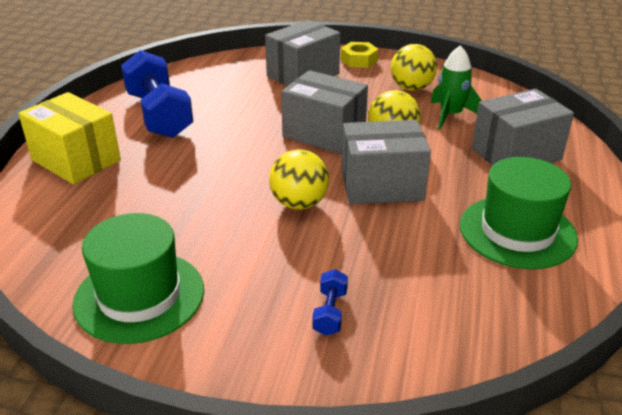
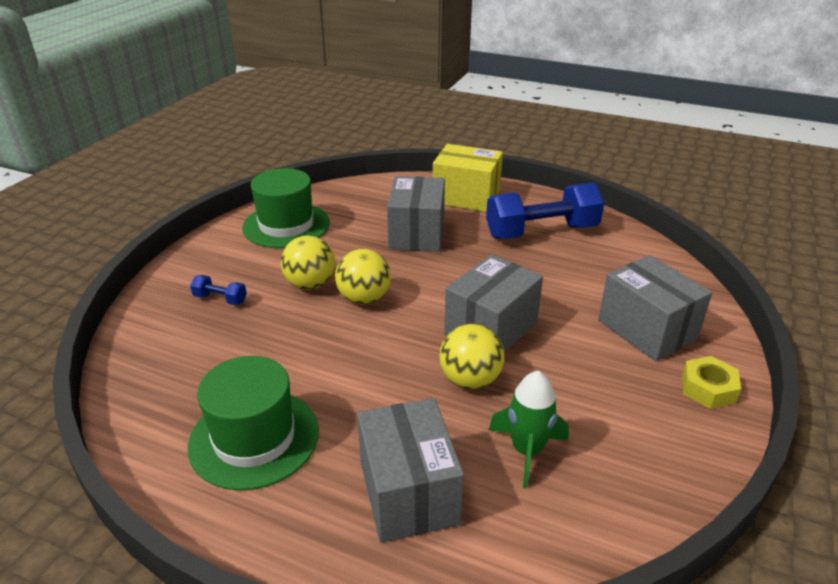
camera: 100 degrees right, 0 degrees up
yellow box [18,92,121,185] -> yellow box turned 60 degrees clockwise [433,144,503,212]
grey box [342,120,431,204] -> grey box moved to [387,176,445,252]
yellow ball [391,44,437,91] -> yellow ball moved to [281,236,335,290]

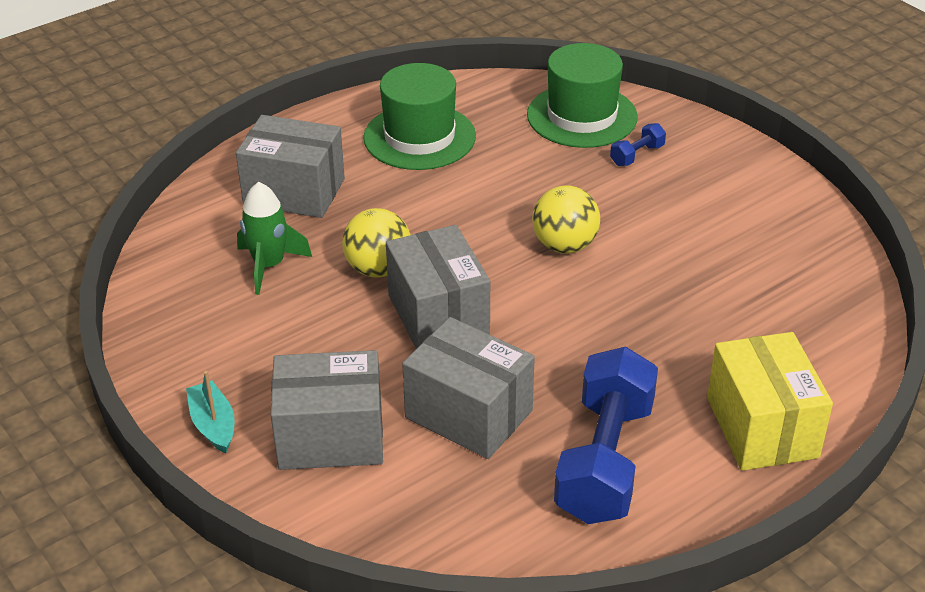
camera: 120 degrees right, 5 degrees up
green hat [242,168,330,248] -> green hat moved to [527,43,638,148]
yellow ball [281,236,335,290] -> none
grey box [387,176,445,252] -> grey box moved to [402,317,535,459]
yellow box [433,144,503,212] -> yellow box turned 60 degrees counterclockwise [707,332,833,471]
yellow nut [682,356,741,409] -> turquoise boat [186,371,235,453]

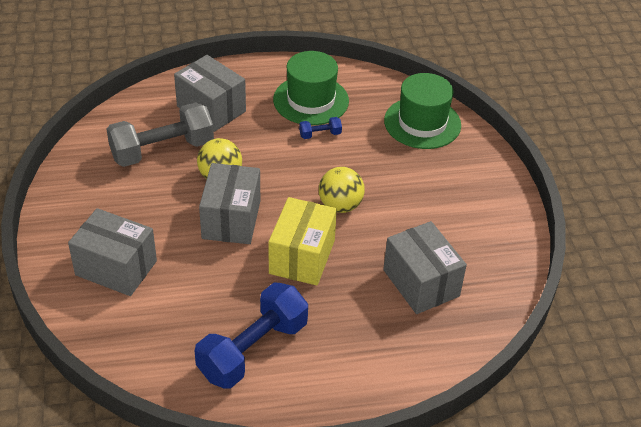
camera: 25 degrees right, 5 degrees up
turquoise boat [186,371,235,453] -> none
green rocket [237,182,312,295] -> grey dumbbell [107,102,214,167]
grey box [402,317,535,459] -> grey box moved to [383,221,467,314]
blue dumbbell [610,123,666,166] -> blue dumbbell moved to [299,117,342,139]
yellow box [707,332,833,471] -> yellow box moved to [269,197,337,286]

